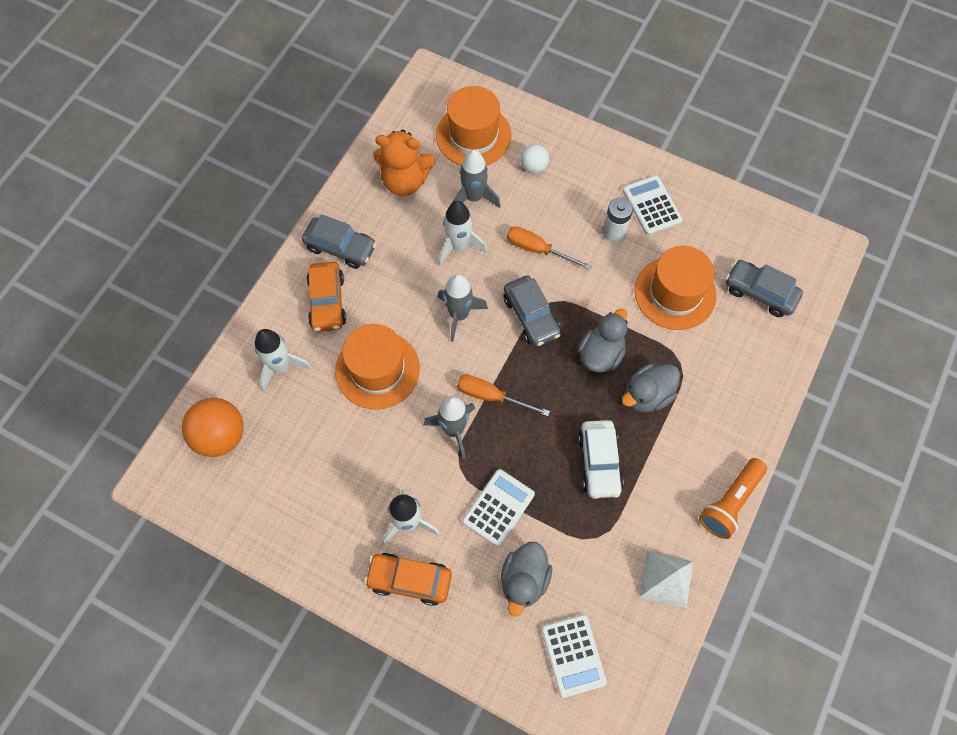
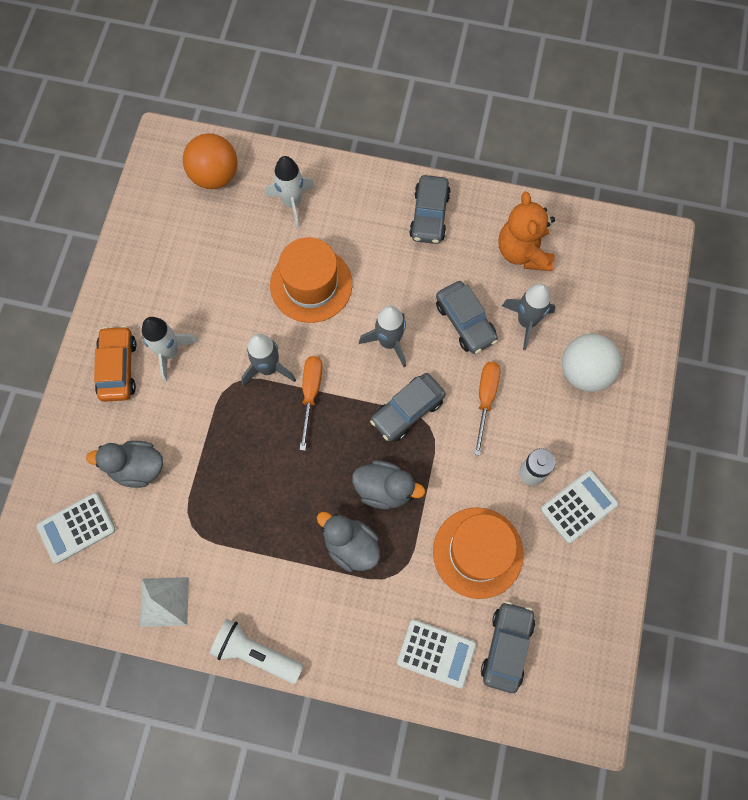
camera: 75 degrees right, 5 degrees up
orange car [307,262,346,332] -> none
orange hat [436,86,512,166] -> none
white rocket [438,201,487,265] -> grey car [436,281,498,354]
white calculator [462,469,535,547] -> white calculator moved to [397,619,476,688]
white ball [520,144,549,174] -> white ball [562,334,622,392], size x1.79
white car [578,420,623,499] -> none
orange flashlight [699,458,767,539] -> white flashlight [209,619,303,684]

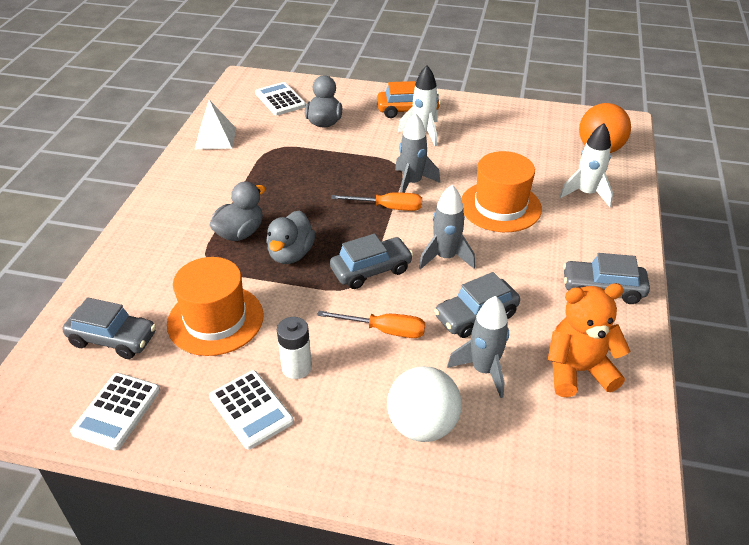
camera: 90 degrees right, 30 degrees down
white flashlight [209,619,303,684] -> none
grey car [370,373,446,441] -> grey car turned 105 degrees clockwise [330,234,413,289]
white calculator [397,619,476,688] -> white calculator moved to [70,373,160,451]

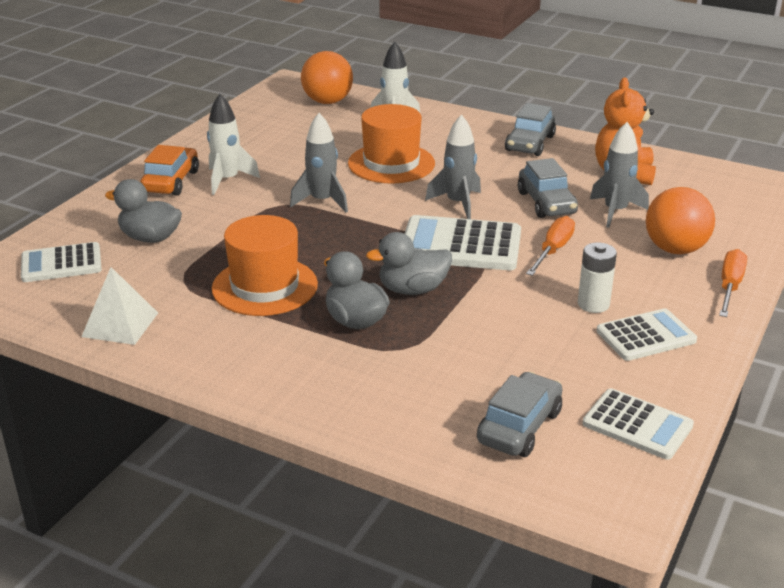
camera: 75 degrees left, 10 degrees down
orange hat [167,257,264,356] -> orange hat moved to [212,215,318,316]
grey duck [266,210,315,264] -> grey duck turned 135 degrees clockwise [366,232,452,295]
grey car [330,234,413,289] -> white calculator [405,215,521,270]
orange screwdriver [331,193,422,211] -> orange screwdriver moved to [719,249,747,317]
white ball [387,366,462,442] -> orange ball [646,187,715,254]

